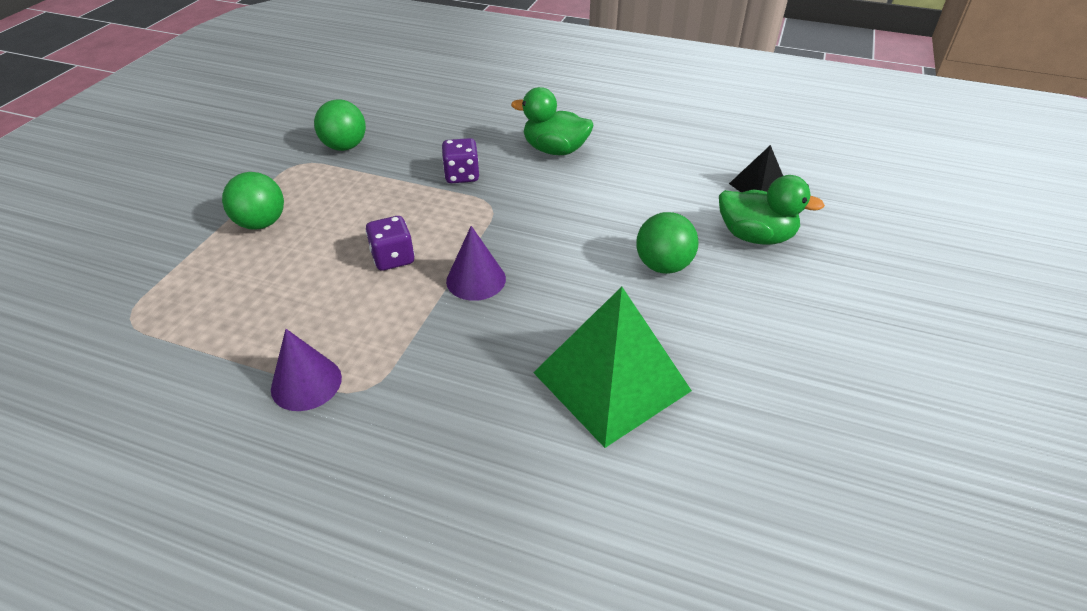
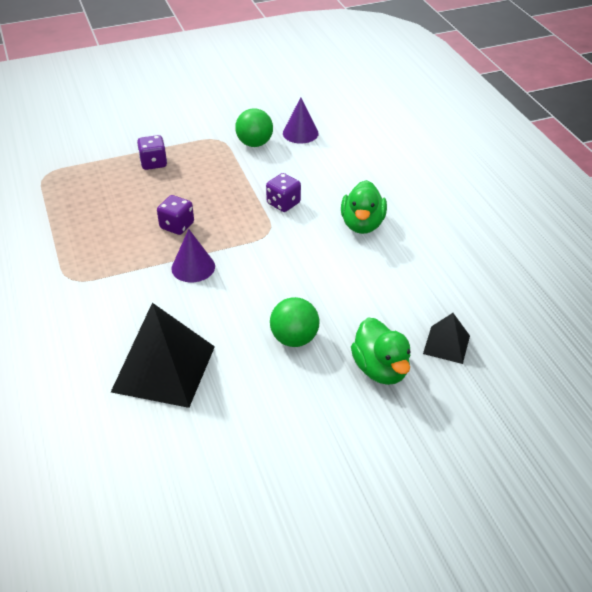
camera: 50 degrees right, 0 degrees up
green ball [222,172,284,230] -> purple dice [137,135,167,170]
purple cone [271,329,342,411] -> purple cone moved to [283,97,319,144]
green duck [511,87,593,155] -> green duck turned 150 degrees counterclockwise [341,180,387,234]
green pyramid [533,287,692,448] -> black pyramid [111,303,215,408]

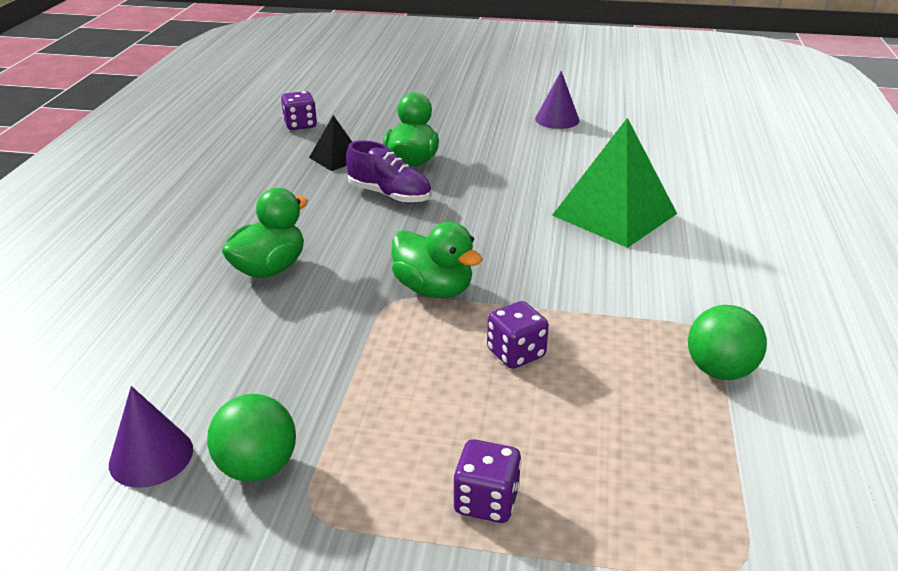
camera: 150 degrees left, 10 degrees down
black pyramid [111,303,215,408] -> green pyramid [552,118,677,248]
purple cone [171,229,215,282] -> purple cone moved to [535,71,579,129]
purple dice [266,173,301,212] -> purple dice moved to [281,91,317,130]
green ball [270,297,319,347] -> green ball moved to [688,305,767,380]
none -> purple shoe [346,141,431,204]
none -> green duck [391,222,483,298]

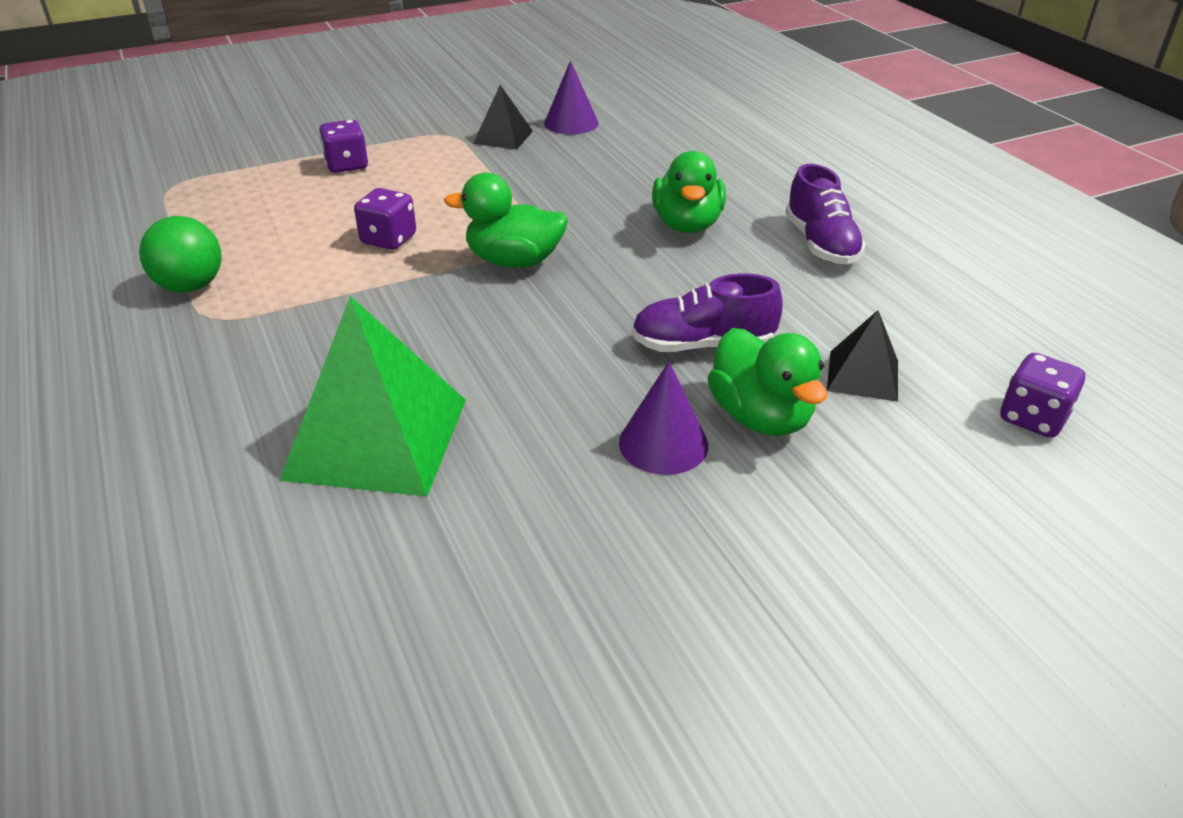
camera: 145 degrees right, 5 degrees up
green ball [207,394,296,482] -> black pyramid [473,85,533,150]
purple cone [535,71,579,129] -> purple cone moved to [619,361,708,475]
none -> purple shoe [785,164,866,265]

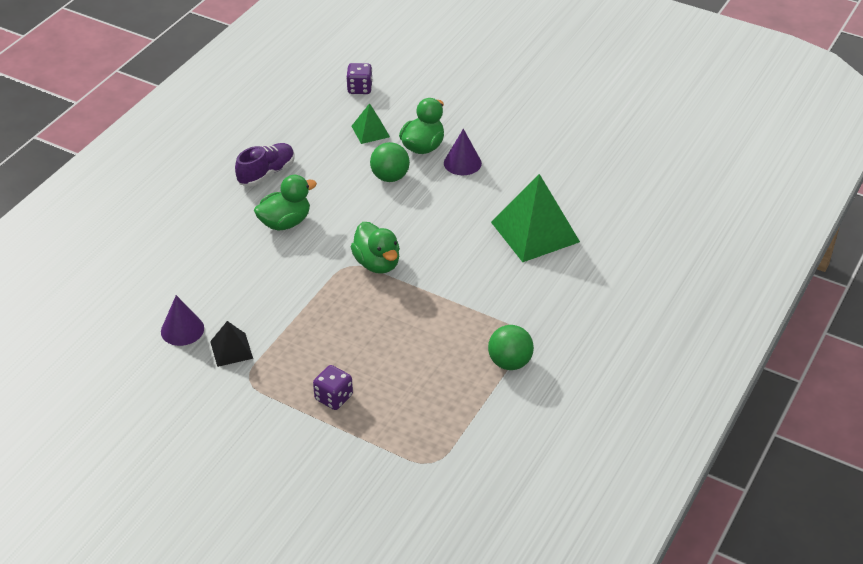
camera: 125 degrees left, 5 degrees up
purple dice [354,188,416,250] -> none
purple shoe [631,273,783,352] -> green ball [370,142,410,182]
black pyramid [827,310,898,402] -> green pyramid [351,103,390,144]

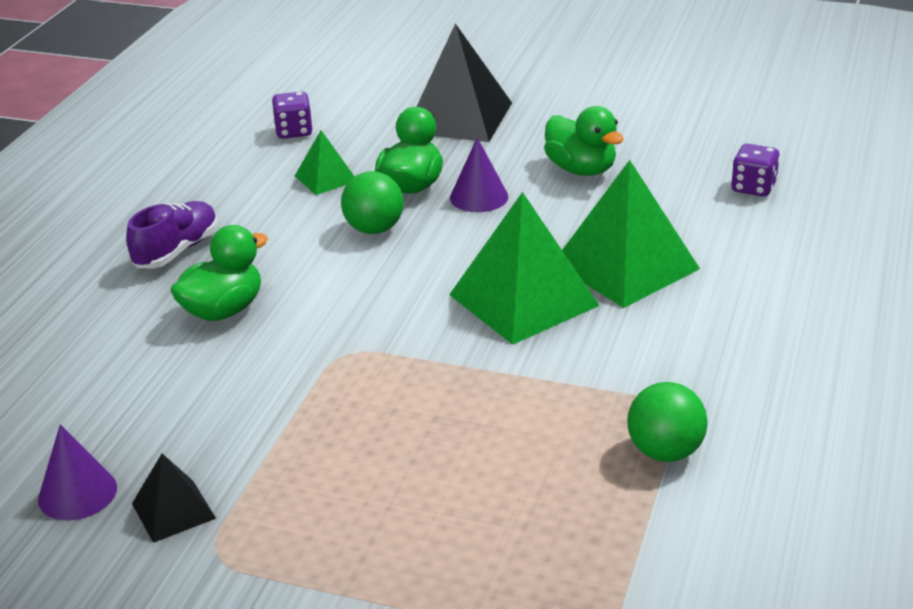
camera: 10 degrees left, 10 degrees down
purple dice [313,365,353,410] -> purple dice moved to [732,144,780,197]
green duck [351,222,400,274] -> green duck moved to [544,106,624,176]
none -> black pyramid [417,23,512,142]
none -> green pyramid [449,192,600,345]

